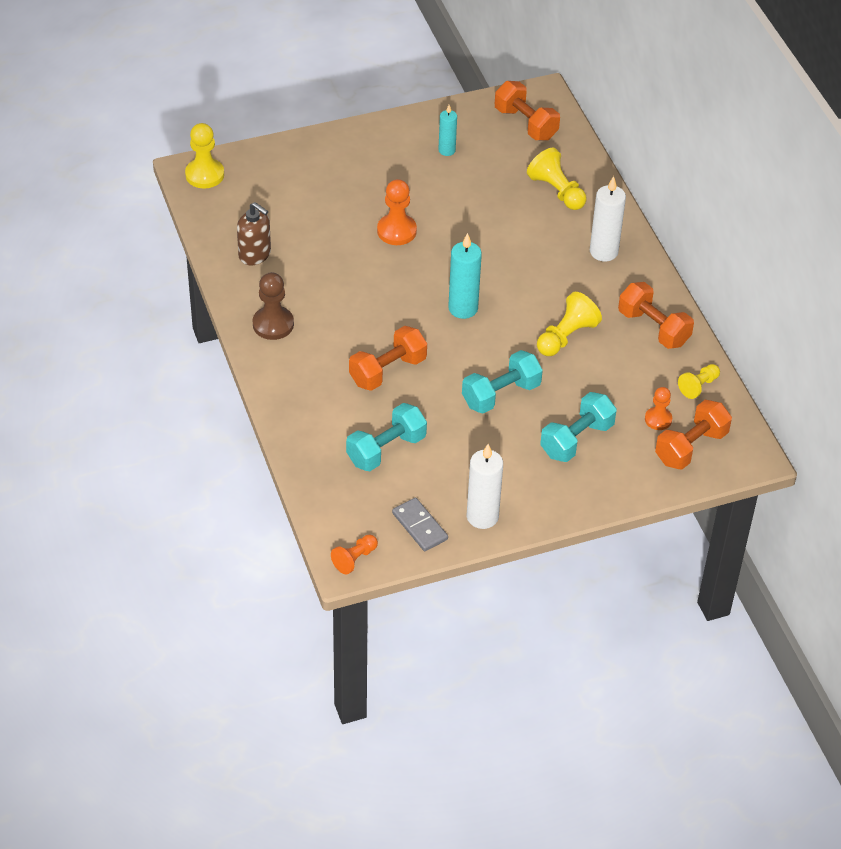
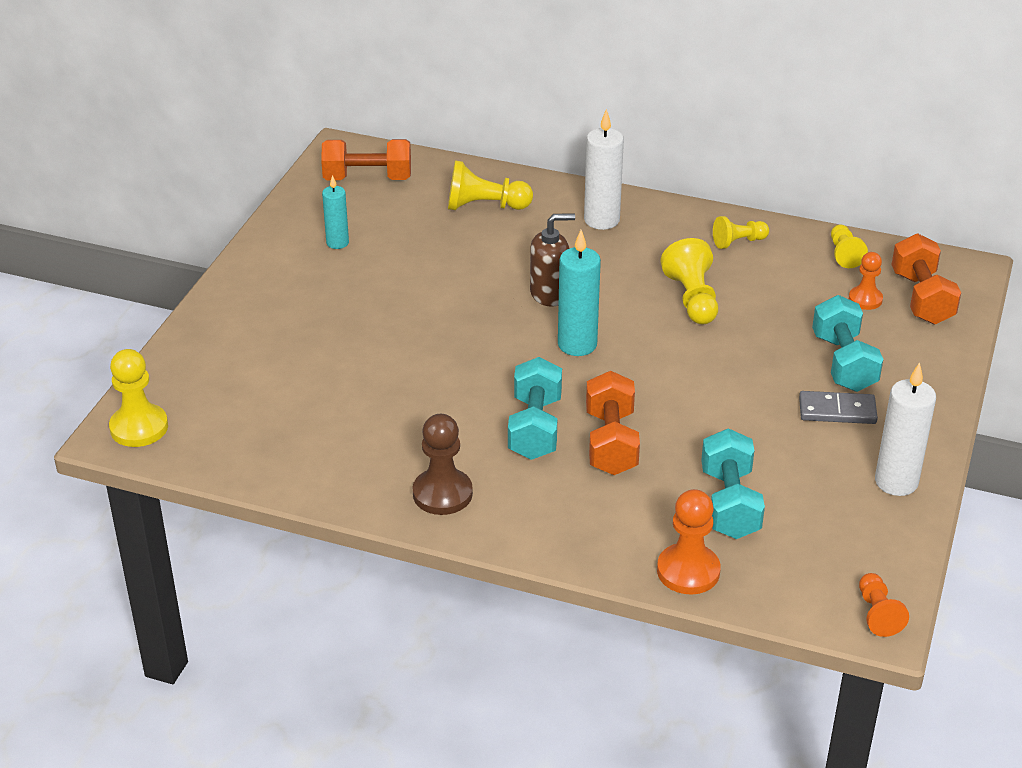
camera: 50 degrees left, 10 degrees down
brown soap dispenser [237,202,271,265] -> brown soap dispenser moved to [530,213,575,307]
orange pawn [377,179,417,245] -> orange pawn moved to [657,489,721,595]
grey domino [392,497,448,551] -> grey domino moved to [799,391,878,424]
turquoise dumbbell [462,350,543,413] -> turquoise dumbbell moved to [508,357,562,460]
orange dumbbell [618,282,694,349] -> yellow pawn [713,216,769,249]

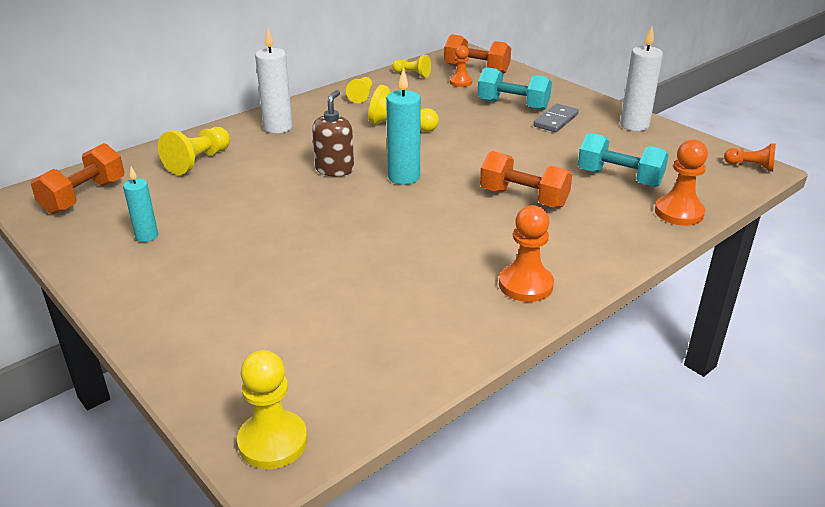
camera: 60 degrees left, 5 degrees down
brown pawn [413,414,473,515] -> orange pawn [499,205,554,302]
turquoise dumbbell [508,357,562,460] -> none

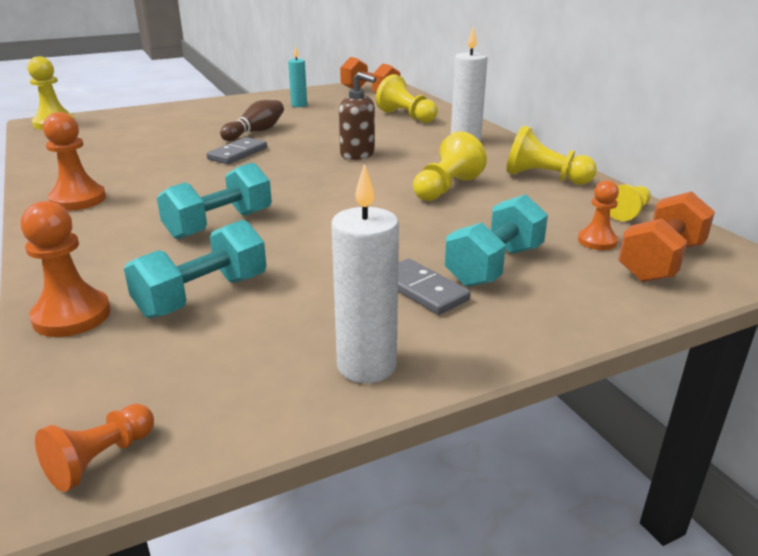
camera: 105 degrees right, 5 degrees down
yellow pawn [346,77,372,103] -> yellow pawn [506,126,597,185], size x1.56
turquoise candle [386,69,421,185] -> none
orange dumbbell [480,151,573,208] -> turquoise dumbbell [157,162,272,240]
none -> grey domino [206,137,267,164]
none -> brown bowling pin [220,100,284,141]

